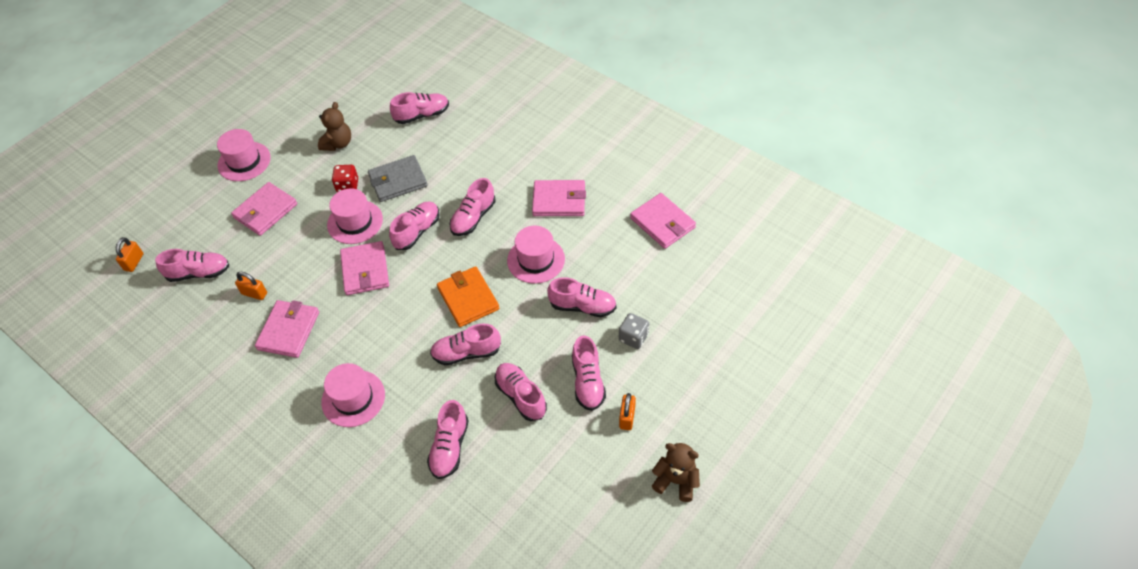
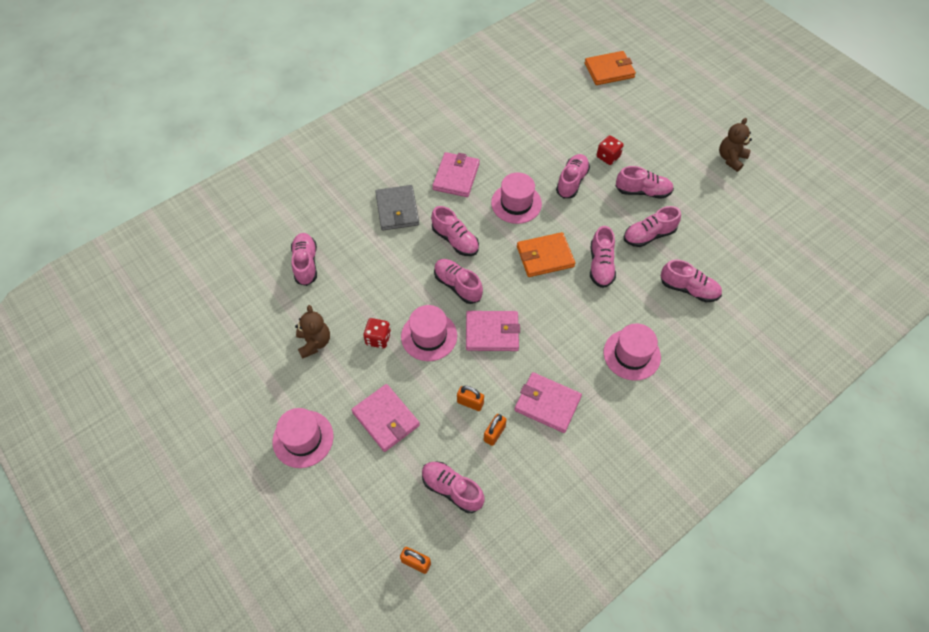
camera: 80 degrees left, 5 degrees up
pink shoe [155,249,229,282] -> pink shoe turned 60 degrees counterclockwise [422,461,485,513]
brown teddy bear [318,102,351,151] -> brown teddy bear turned 45 degrees clockwise [295,305,330,359]
grey wallet [368,155,428,202] -> grey wallet moved to [375,185,419,231]
grey dice [619,313,649,349] -> red dice [597,135,624,165]
orange padlock [619,393,636,430] -> orange padlock moved to [457,386,484,411]
pink wallet [630,193,696,249] -> none
none -> orange wallet [585,51,636,85]

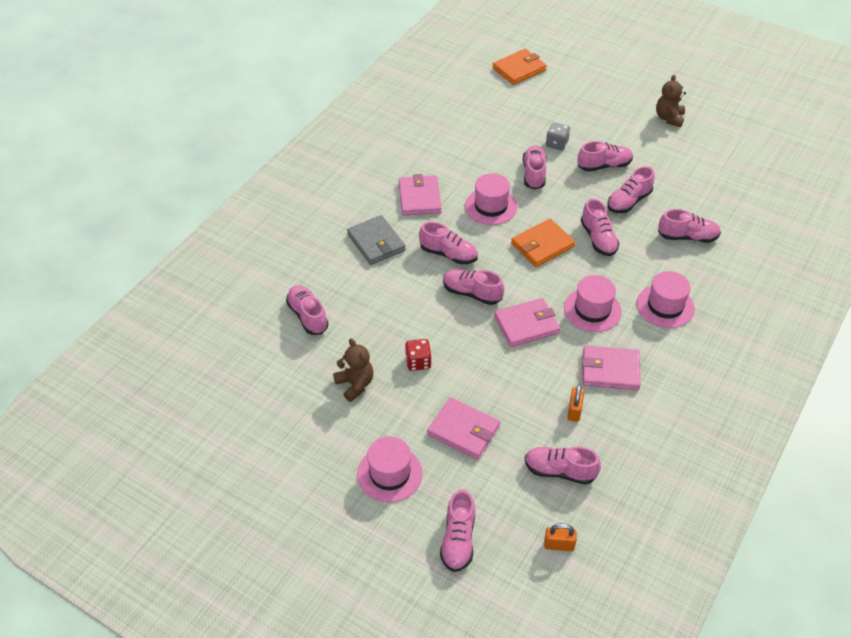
camera: 20 degrees left, 10 degrees down
pink hat [401,305,457,361] -> pink hat moved to [564,275,622,332]
orange padlock [457,386,484,411] -> none
red dice [597,135,624,165] -> grey dice [546,122,570,151]
none -> pink shoe [440,490,475,572]

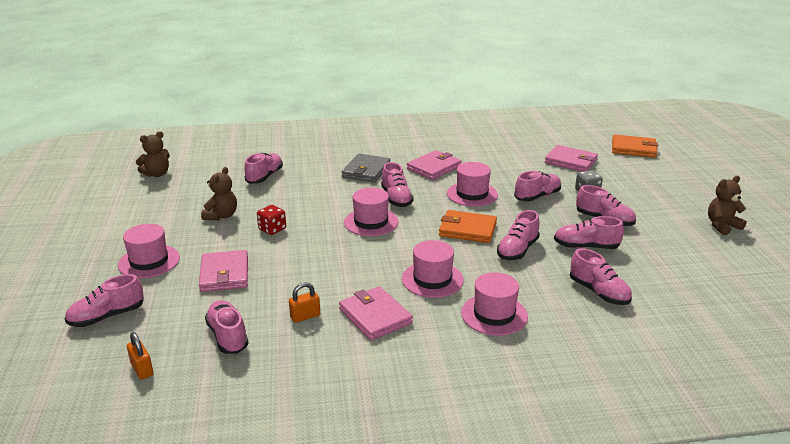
camera: 50 degrees right, 20 degrees down
pink shoe [443,269,504,305] -> pink hat [344,188,398,236]
pink wallet [494,298,560,347] -> pink wallet moved to [545,145,598,172]
none -> brown teddy bear [136,131,170,177]

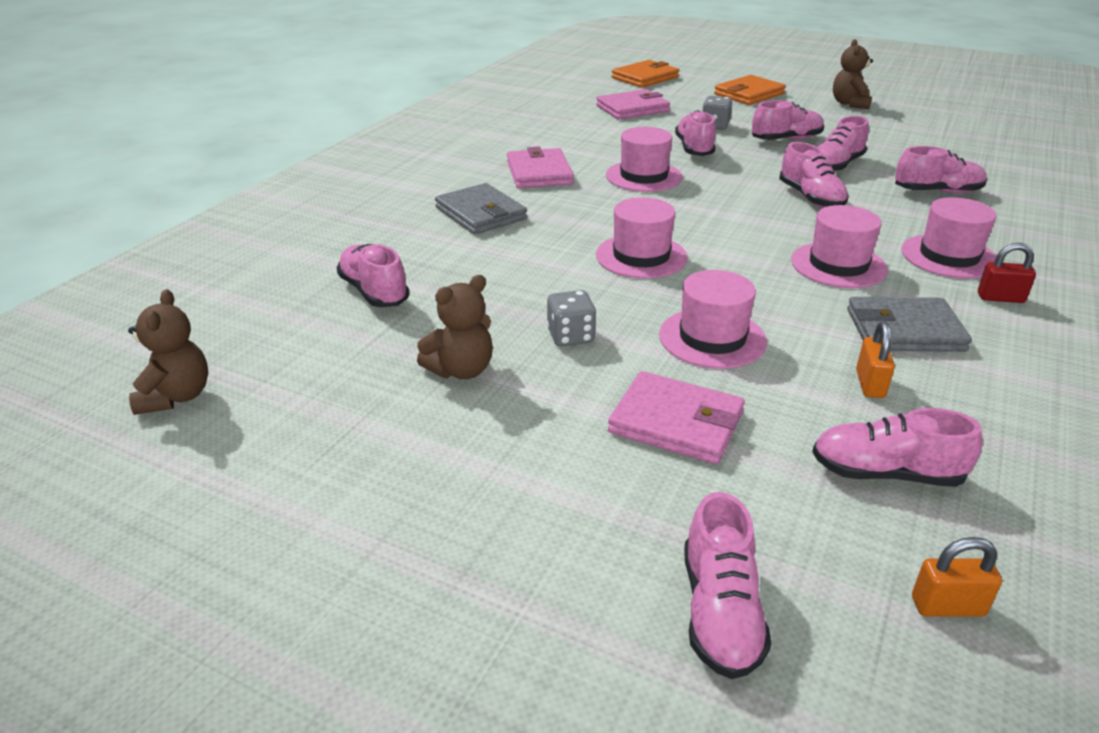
camera: 55 degrees left, 5 degrees up
pink hat [118,224,180,278] -> pink hat moved to [659,270,767,369]
brown teddy bear [201,167,237,220] -> brown teddy bear turned 90 degrees clockwise [417,275,493,379]
red dice [257,205,286,235] -> grey dice [547,290,596,347]
pink wallet [339,286,413,341] -> grey wallet [847,297,972,352]
pink shoe [381,162,414,207] -> none
orange wallet [439,210,497,243] -> orange wallet moved to [714,75,786,105]
none -> red padlock [978,243,1036,303]

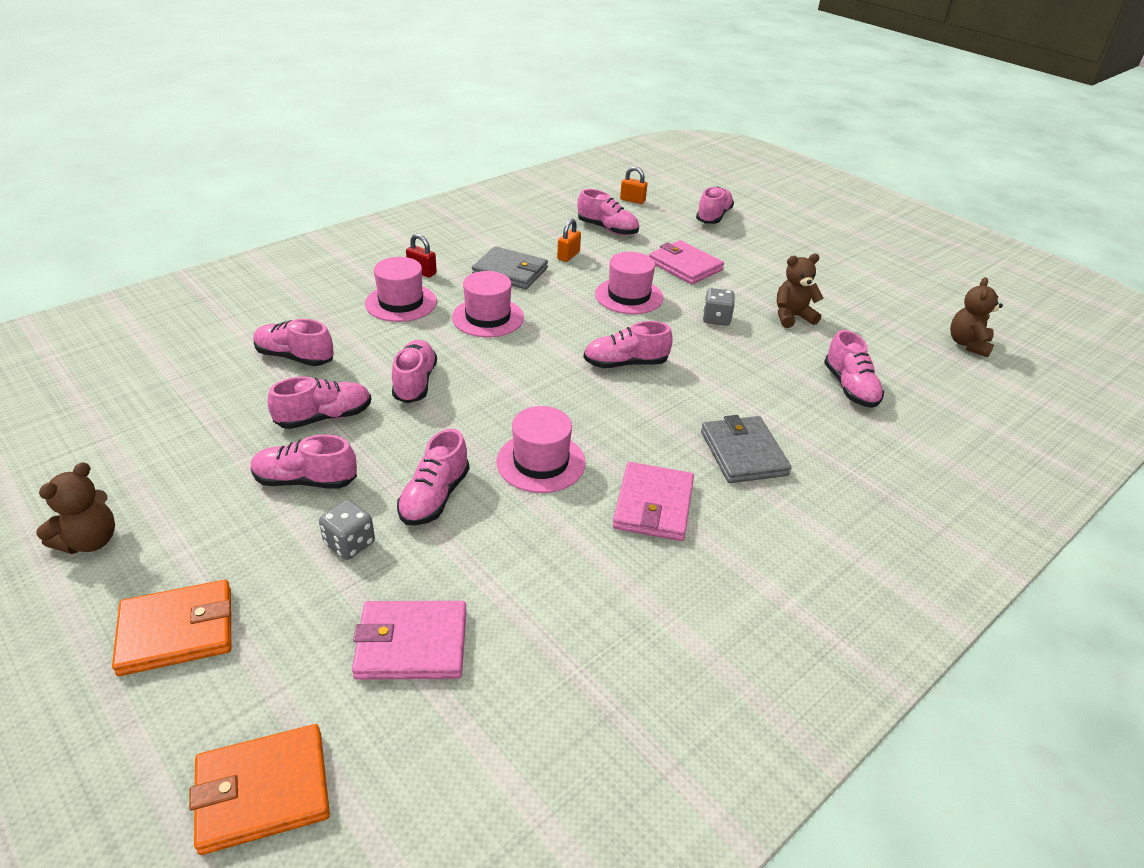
camera: 160 degrees left, 5 degrees up
pink hat [596,197,688,279] -> pink shoe [583,321,673,368]

